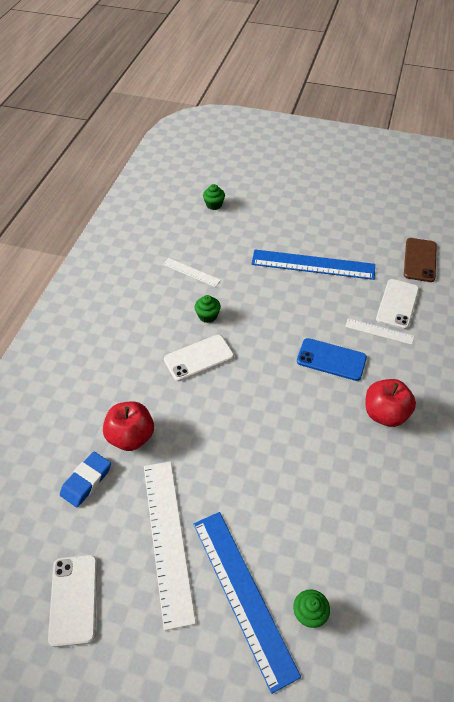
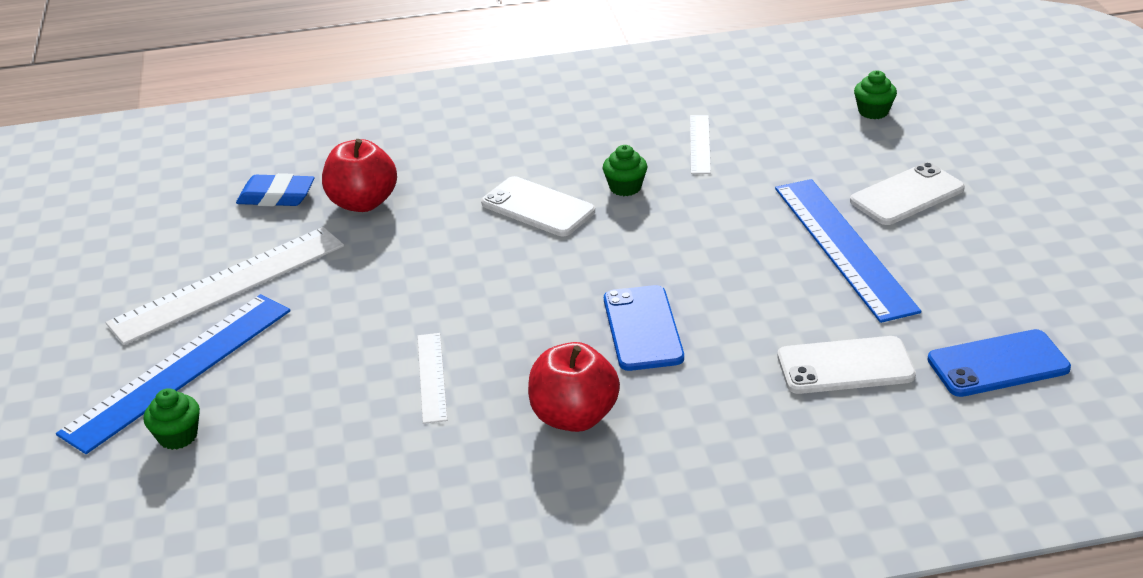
camera: 65 degrees right, 15 degrees down
white phone [48,555,97,647] -> white phone moved to [850,162,965,225]
white ruler [345,318,414,345] -> white ruler moved to [417,333,447,424]
brown phone [404,238,437,282] -> blue phone [927,329,1071,397]

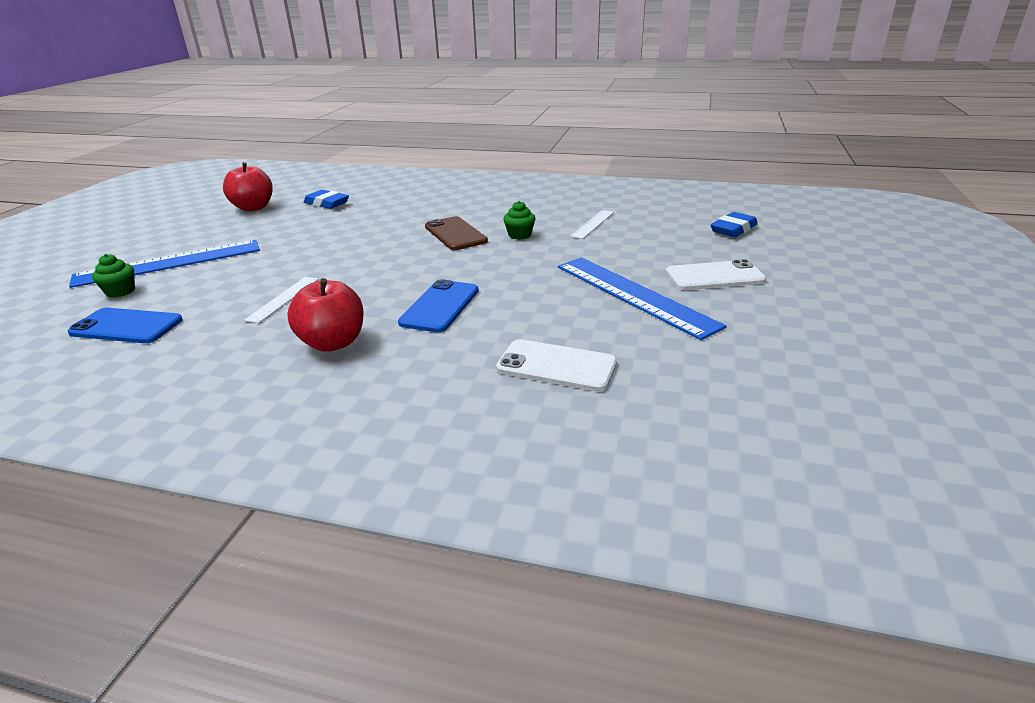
camera: 25 degrees right, 5 degrees down
white ruler [106,227,344,345] -> none
red apple [322,139,397,212] -> red apple moved to [223,162,273,212]
white phone [481,176,595,236] -> brown phone [425,216,488,250]
blue ruler [775,179,921,323] -> blue ruler turned 45 degrees counterclockwise [558,257,726,340]
green cupcake [854,70,897,119] -> blue eraser [711,212,758,237]
blue phone [927,329,1071,397] -> blue phone moved to [67,308,183,343]

